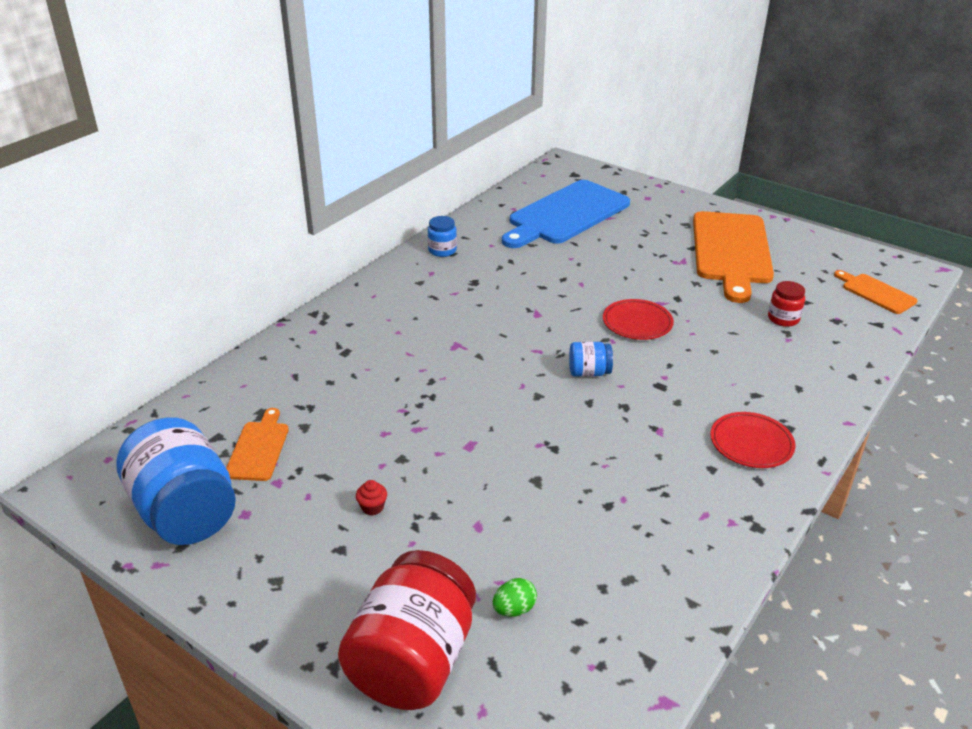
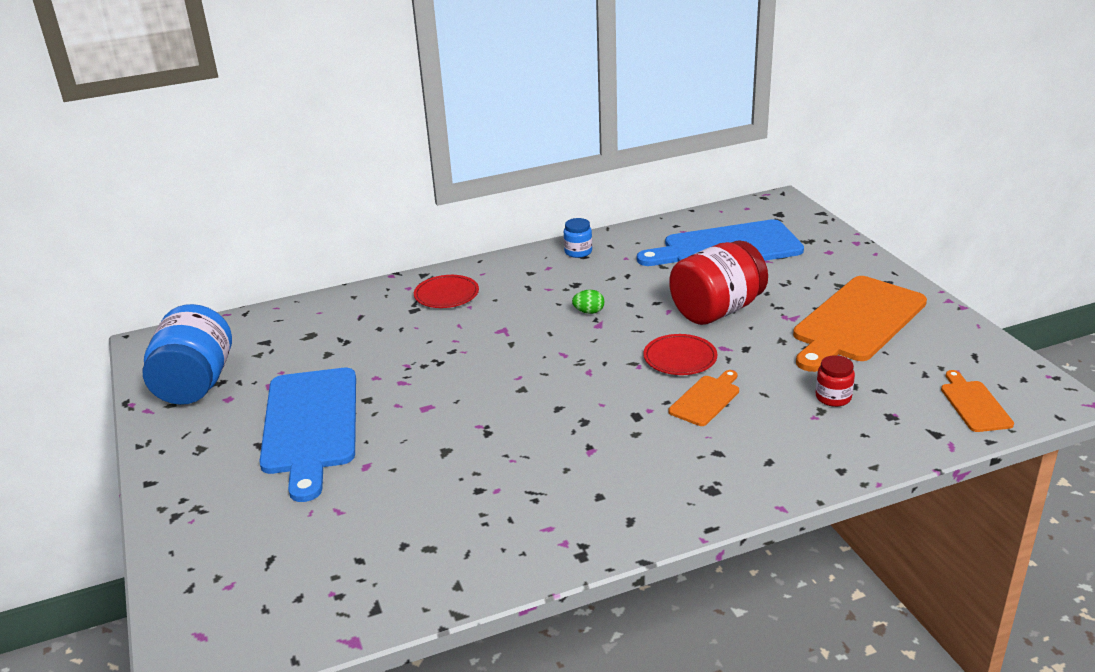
camera: 35 degrees right, 5 degrees down
orange cutting board [226,408,289,481] -> orange cutting board moved to [668,370,739,426]
red jar [338,550,476,710] -> red jar moved to [669,240,768,325]
red cupcake [356,480,387,515] -> blue cutting board [259,368,356,502]
green egg [493,578,537,617] -> green egg moved to [572,290,604,314]
blue jar [569,342,613,377] -> none
red plate [710,412,795,468] -> red plate moved to [414,275,479,308]

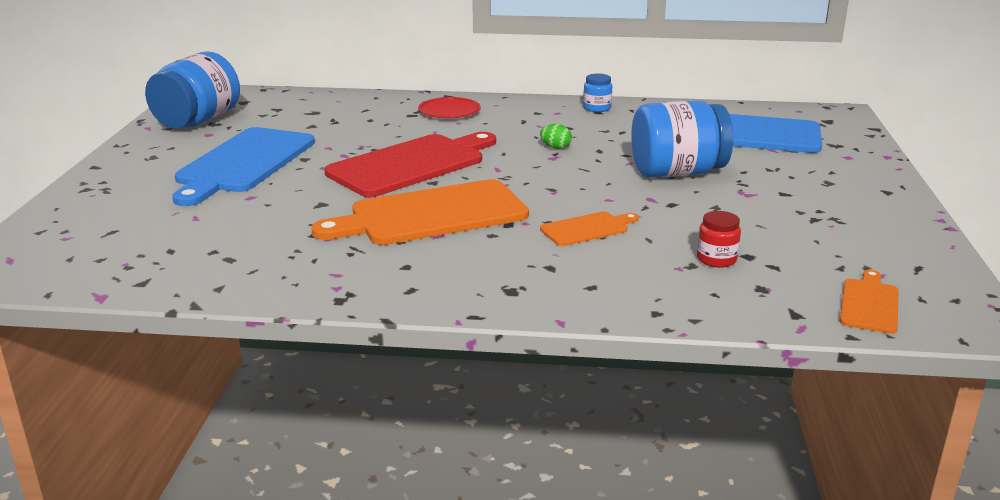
camera: 25 degrees right, 5 degrees down
red plate [643,334,717,375] -> none
red jar [669,240,768,325] -> blue jar [631,101,733,178]
orange cutting board [793,276,927,372] -> orange cutting board moved to [311,179,529,245]
none -> red cutting board [324,132,496,197]

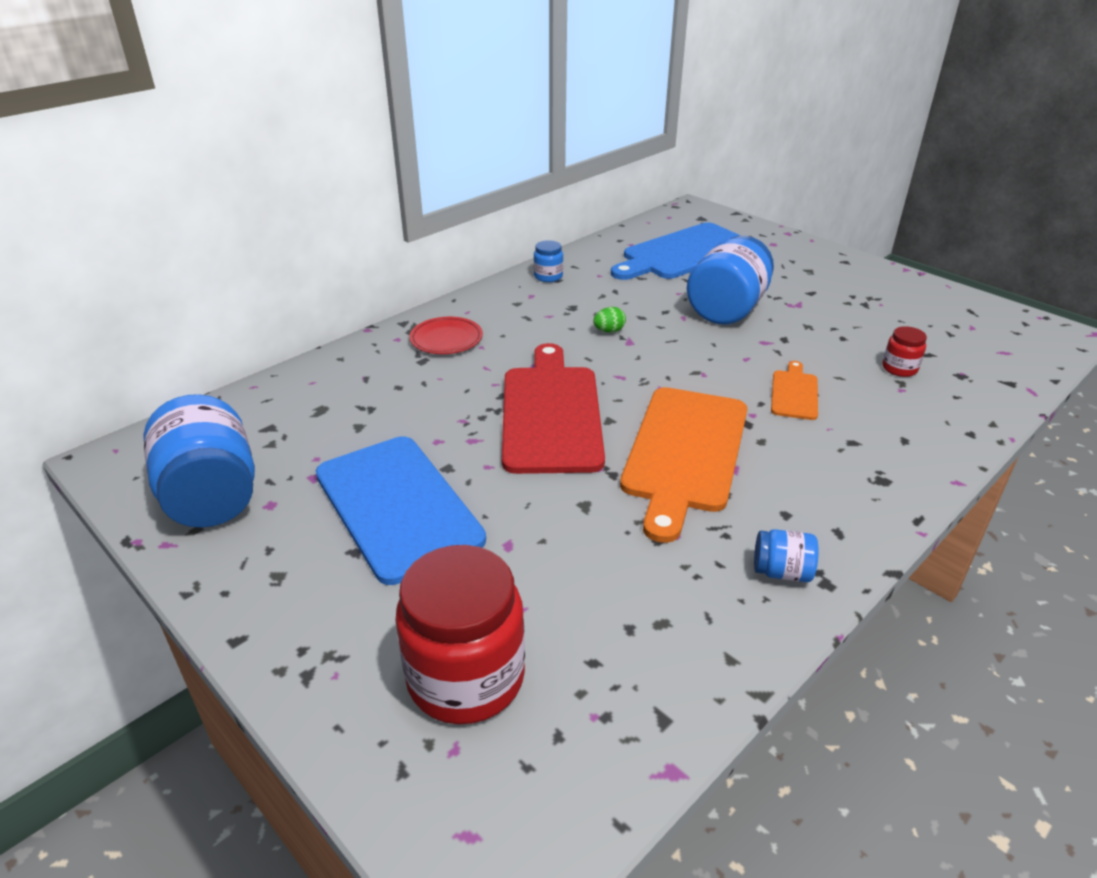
camera: 50 degrees left, 10 degrees up
orange cutting board [840,270,899,334] -> none
none -> red jar [395,545,525,724]
none -> blue jar [754,529,819,582]

